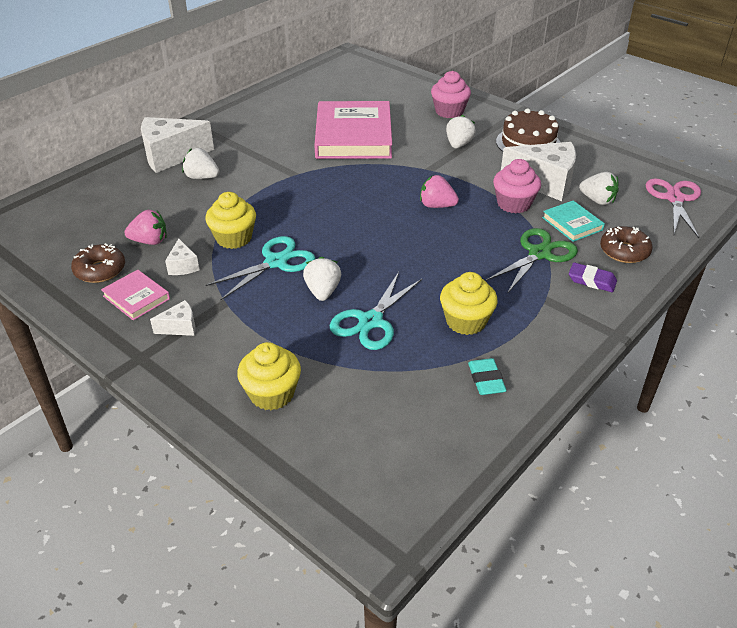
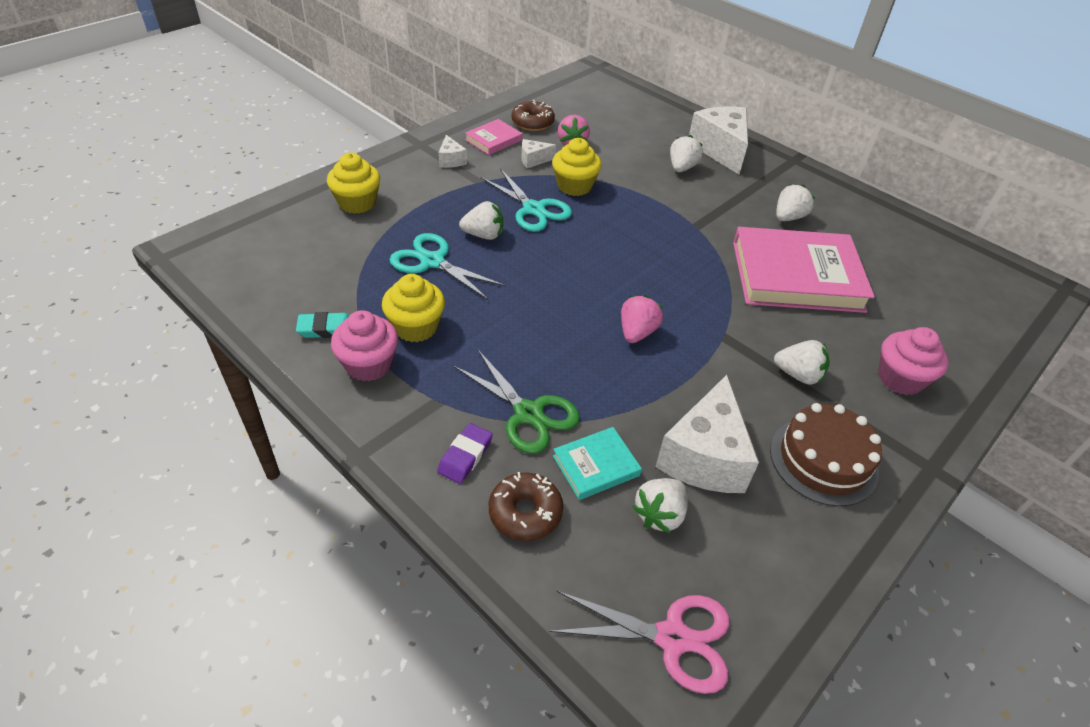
camera: 90 degrees right, 5 degrees up
pink cupcake [493,159,541,214] -> pink cupcake moved to [331,310,398,381]
none -> white strawberry [776,184,815,221]

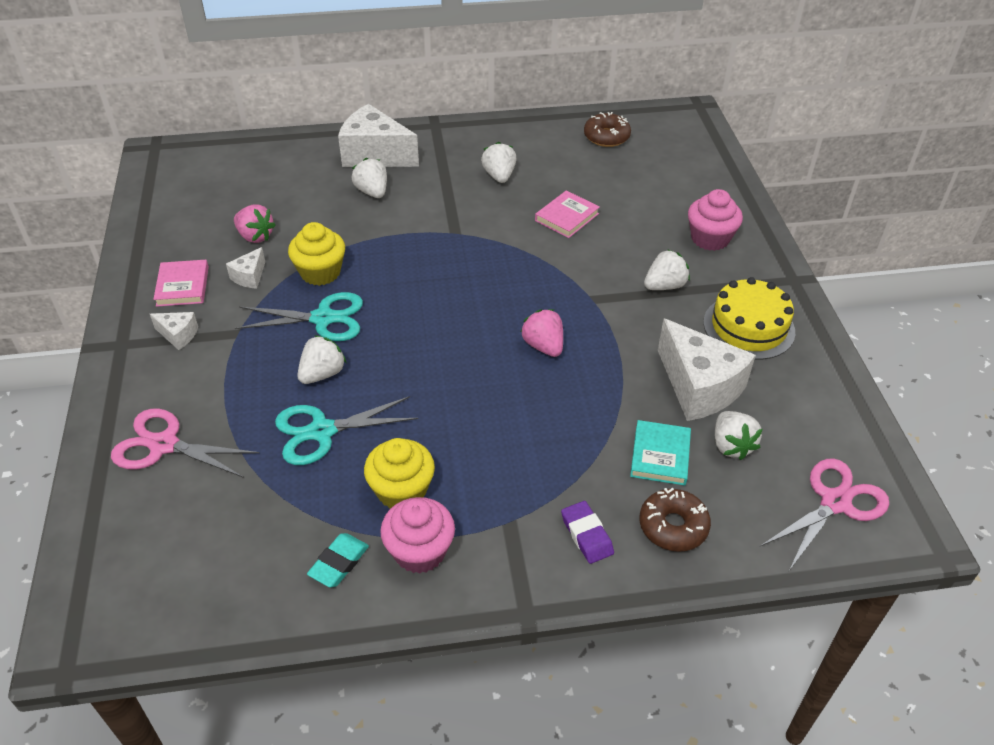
camera: 50 degrees left, 0 degrees up
yellow cupcake [327,153,380,214] -> pink scissors [111,408,259,478]
green scissors [453,350,580,454] -> none
brown donut [511,100,555,131] -> brown donut moved to [584,112,631,147]
pink book [733,227,875,313] -> pink book [535,190,600,238], size x0.46
brown cake [770,403,882,506] -> yellow cake [703,277,795,360]

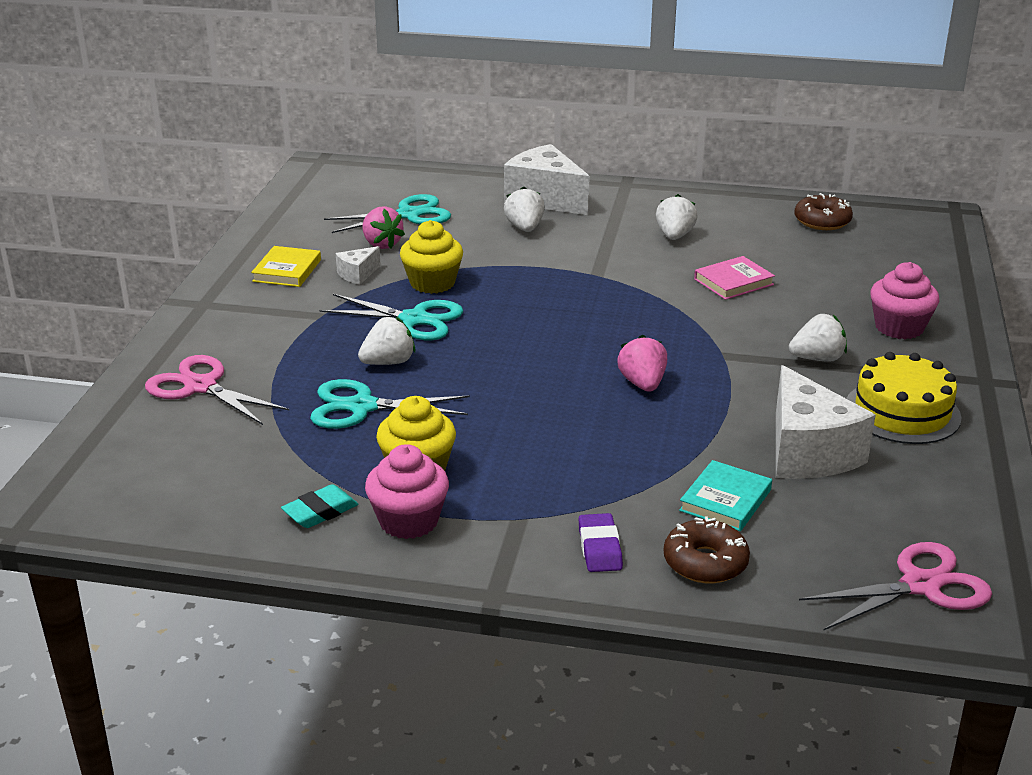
camera: 20 degrees right, 15 degrees down
white cheese [150,312,198,350] -> none
pink book [153,260,209,307] -> yellow book [251,246,321,287]
white strawberry [715,411,763,460] -> none
none -> turquoise scissors [324,194,451,233]

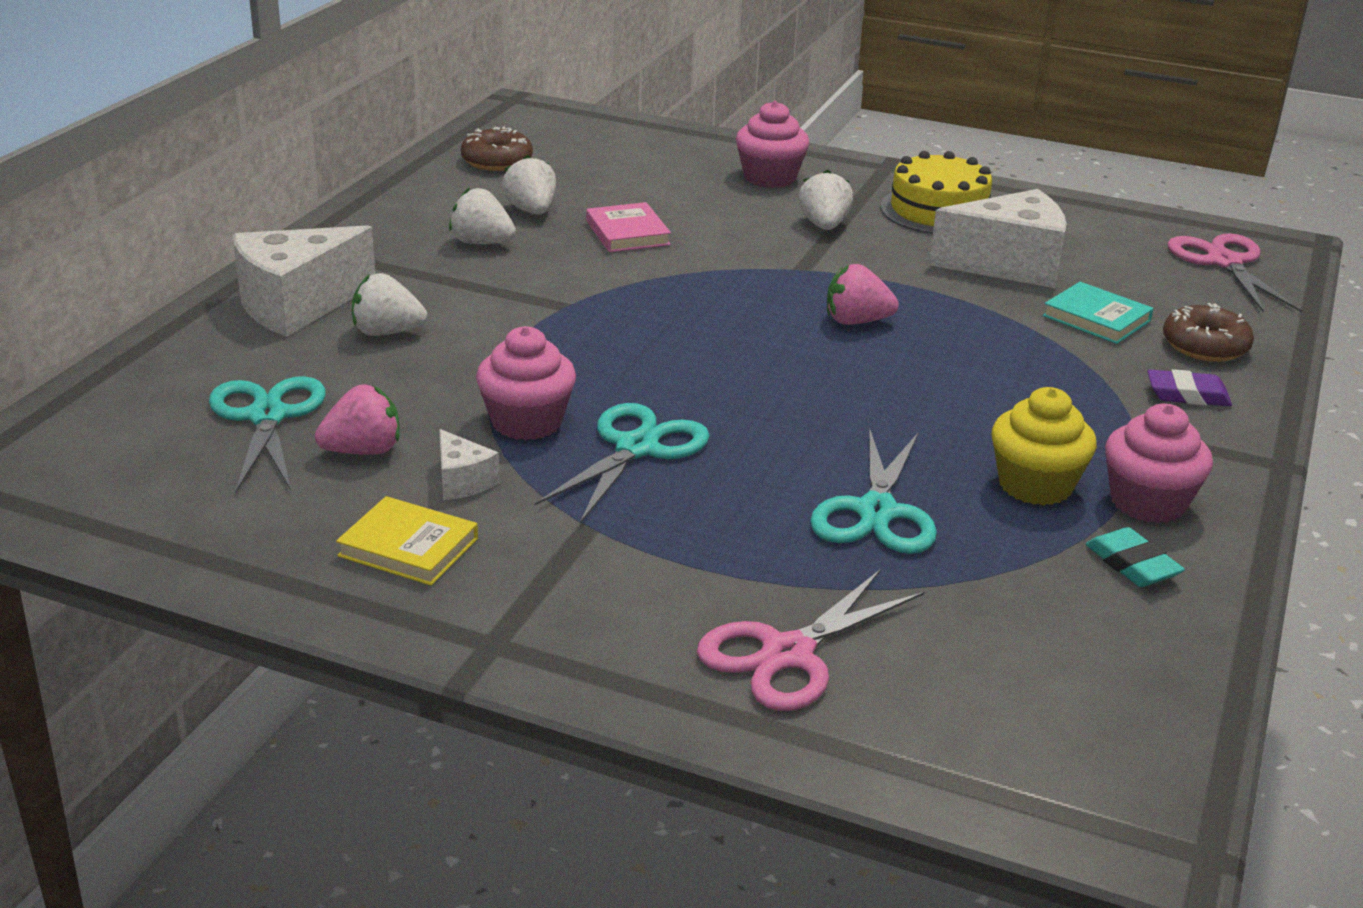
camera: 80 degrees left, 0 degrees up
white strawberry [358,317,416,365] -> white strawberry moved to [502,155,556,215]
yellow cupcake [400,220,463,294] -> pink cupcake [476,326,576,440]

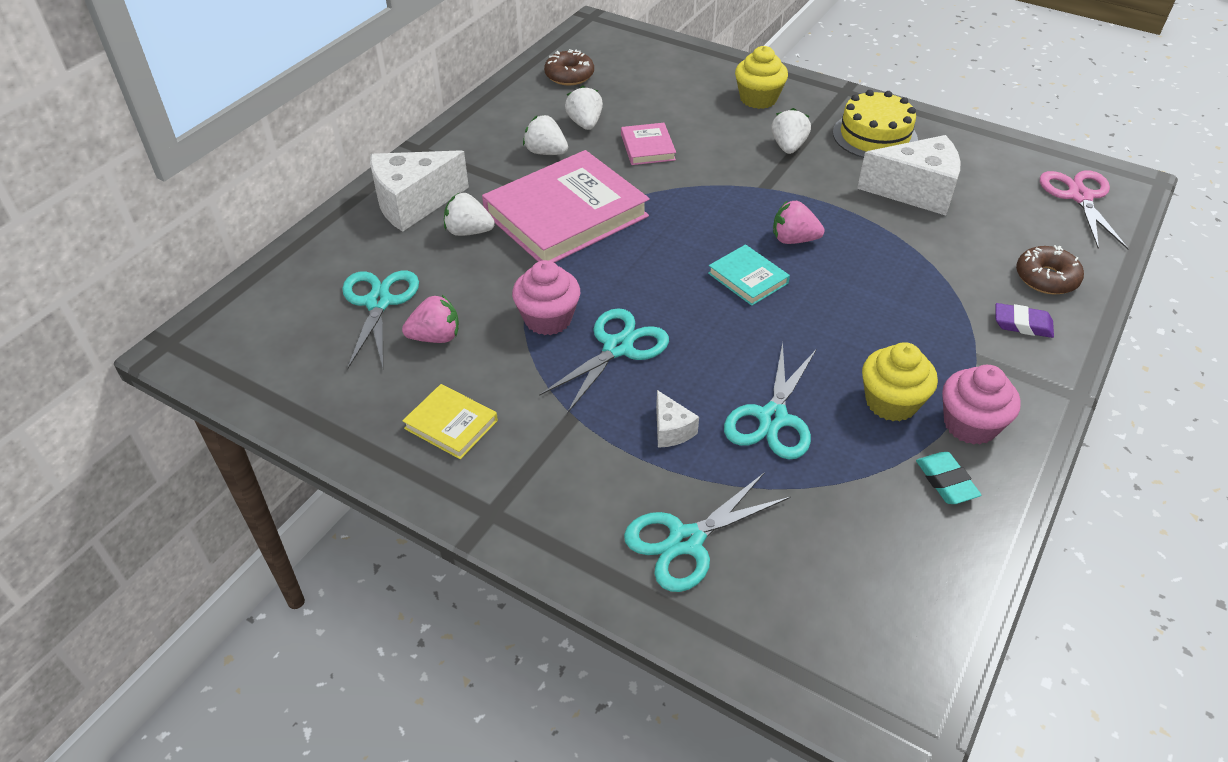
camera: 10 degrees right, 15 degrees up
white cheese [439,429,500,500] -> white cheese moved to [656,390,699,448]
pink scissors [697,569,924,711] -> turquoise scissors [624,472,791,592]
pink cupcake [736,101,809,188] -> yellow cupcake [735,46,788,109]
turquoise book [1043,282,1154,344] -> turquoise book moved to [708,244,790,306]
none -> pink book [482,150,649,263]

